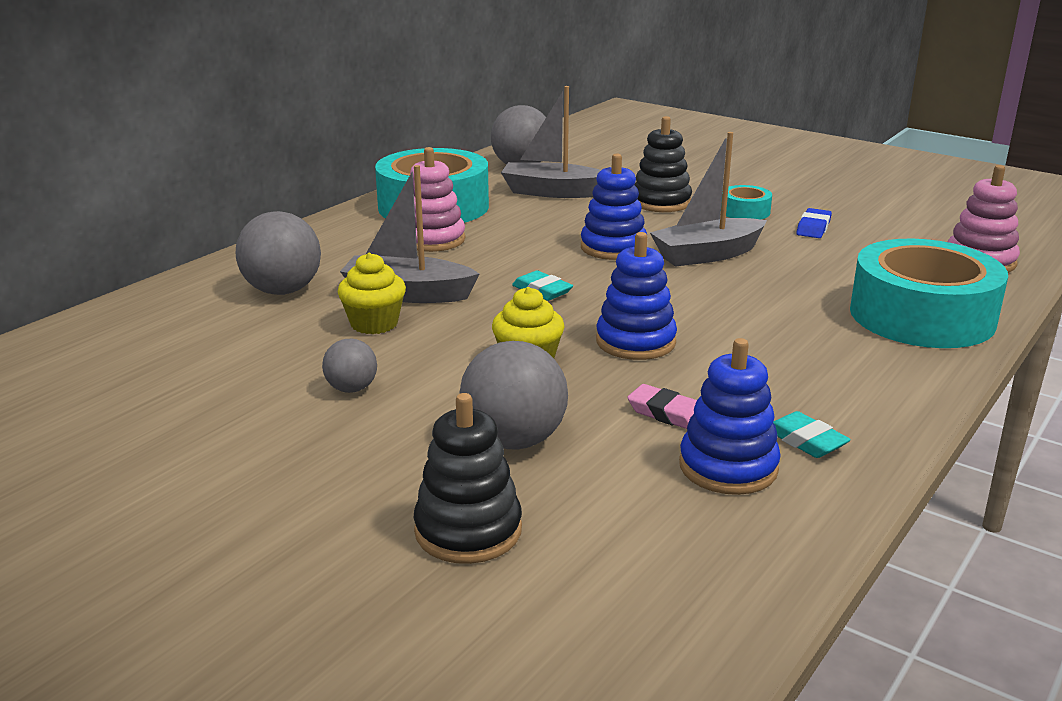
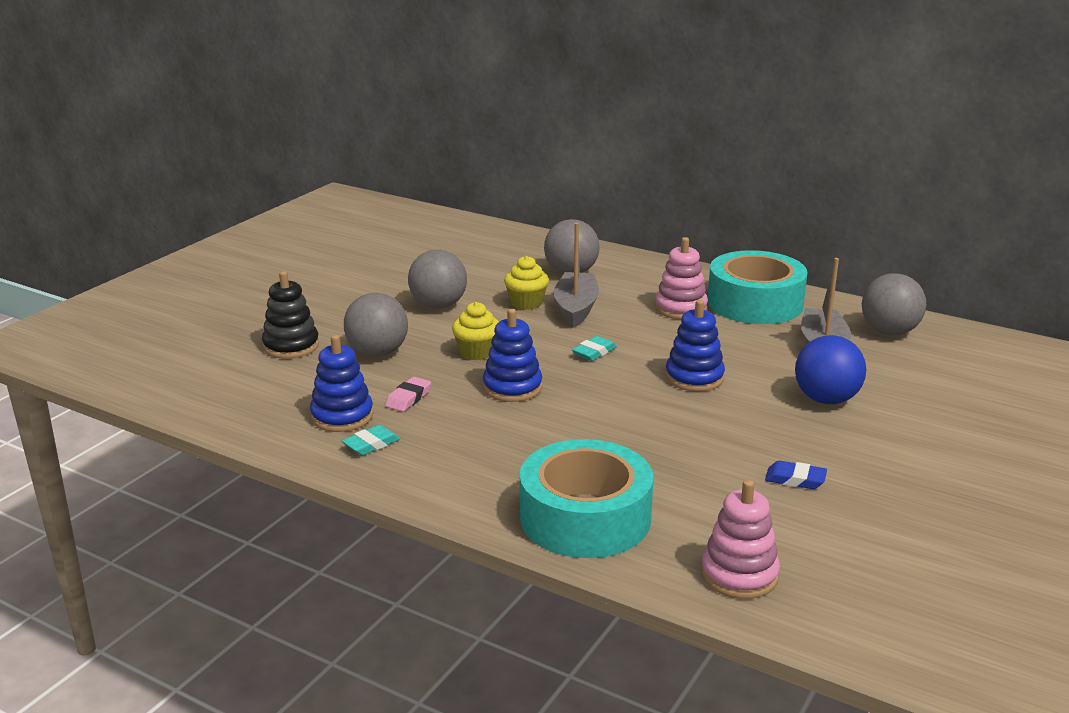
camera: 85 degrees right, 0 degrees up
grey ball [322,339,377,393] -> grey ball [408,250,467,309], size x1.82
black stacking toy [635,116,692,212] -> blue ball [795,335,866,404]
grey boat [650,132,767,267] -> none
turquoise tape [721,185,772,220] -> none

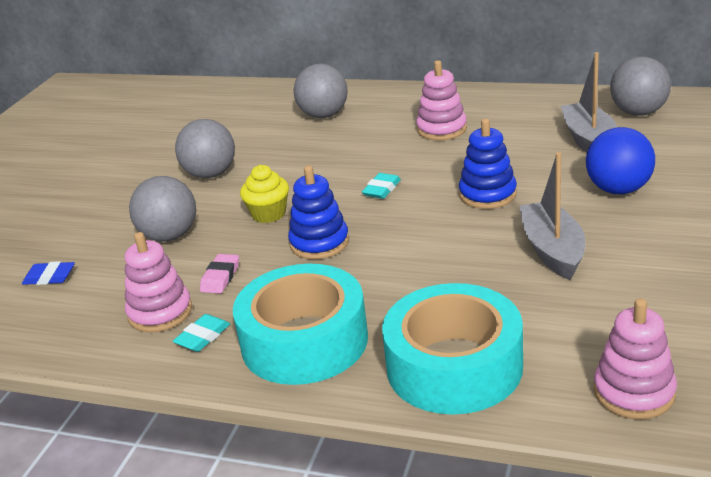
camera: 10 degrees left, 5 degrees up
black stacking toy [262,271,319,359] -> none
blue stacking toy [310,335,373,432] -> pink stacking toy [125,232,192,333]
yellow cupcake [504,256,549,310] -> none
grey boat [554,223,599,328] -> grey boat moved to [519,152,585,280]
turquoise tape [708,250,808,324] -> turquoise tape moved to [233,264,368,385]
blue eraser [765,461,827,489] -> blue eraser moved to [22,261,75,285]

